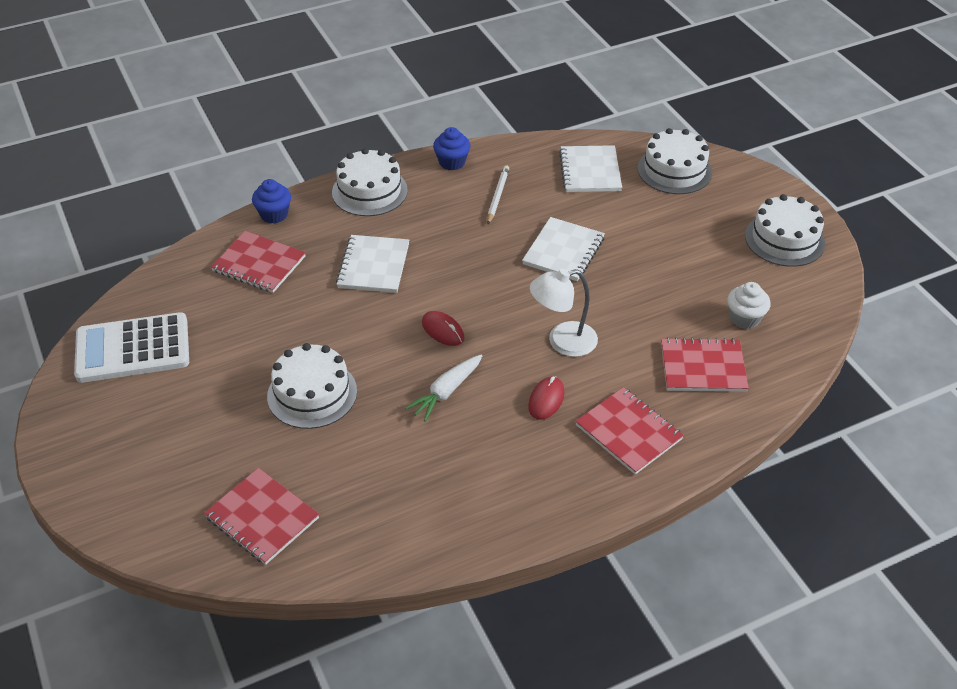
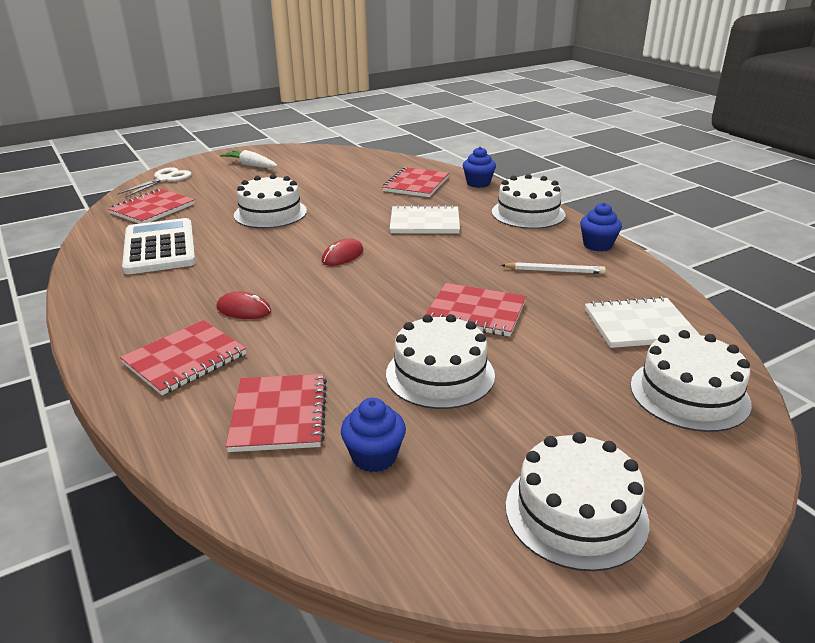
camera: 85 degrees right, 15 degrees down
white calculator [74,312,189,383] -> white calculator moved to [122,218,196,274]
white carrot [405,354,483,422] -> white carrot moved to [220,150,278,168]
white notebook [522,217,605,281] -> red notebook [424,283,526,336]
white lamp [530,269,598,357] -> none
white cupcake [727,282,771,329] -> blue cupcake [341,398,406,472]
none -> white scissors [117,167,191,198]
none -> white cake [386,314,495,409]

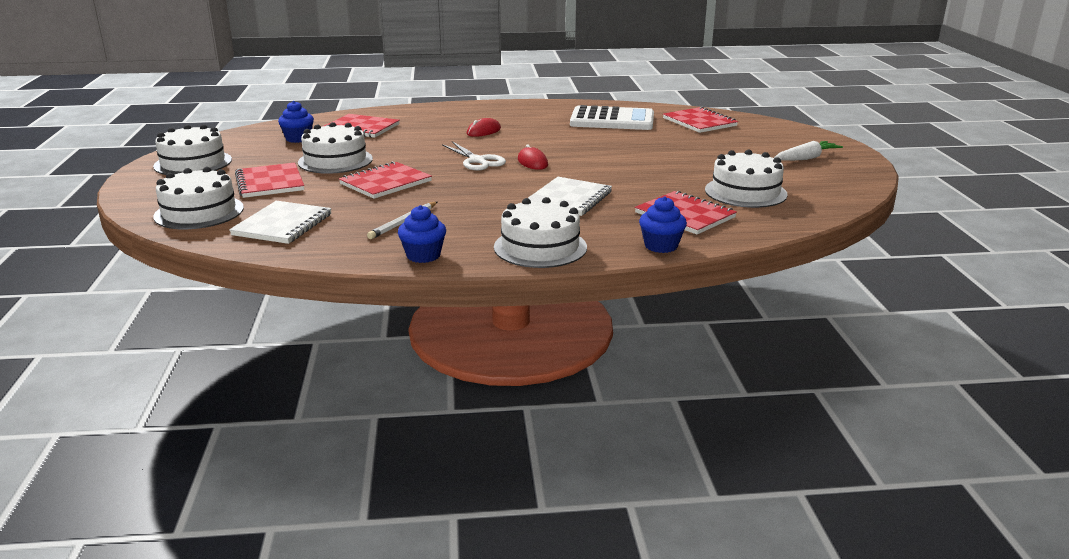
camera: 115 degrees right, 5 degrees down
white scissors [117,167,191,198] -> white scissors moved to [442,141,506,171]
red notebook [120,320,246,395] -> red notebook moved to [235,163,304,198]
white cake [234,174,307,228] -> white cake moved to [705,150,788,208]

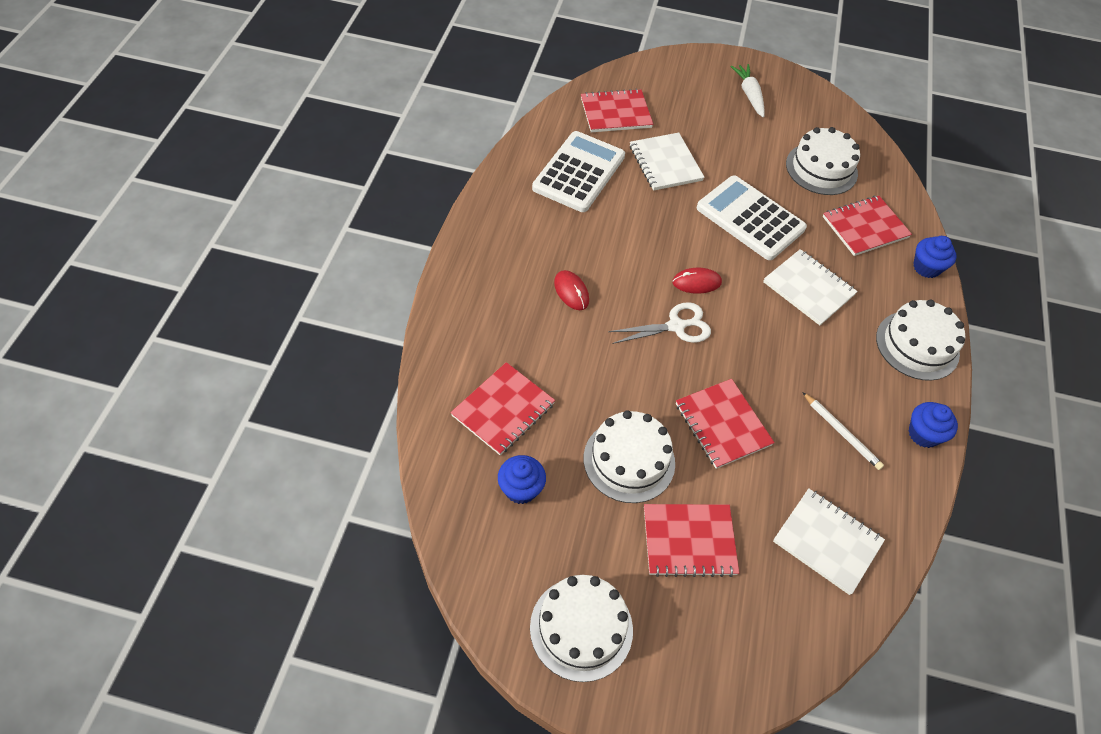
camera: 75 degrees left, 30 degrees up
white cake [153,167,244,229] -> none
none -> white notebook [630,133,705,191]
none -> white calculator [697,176,807,260]

